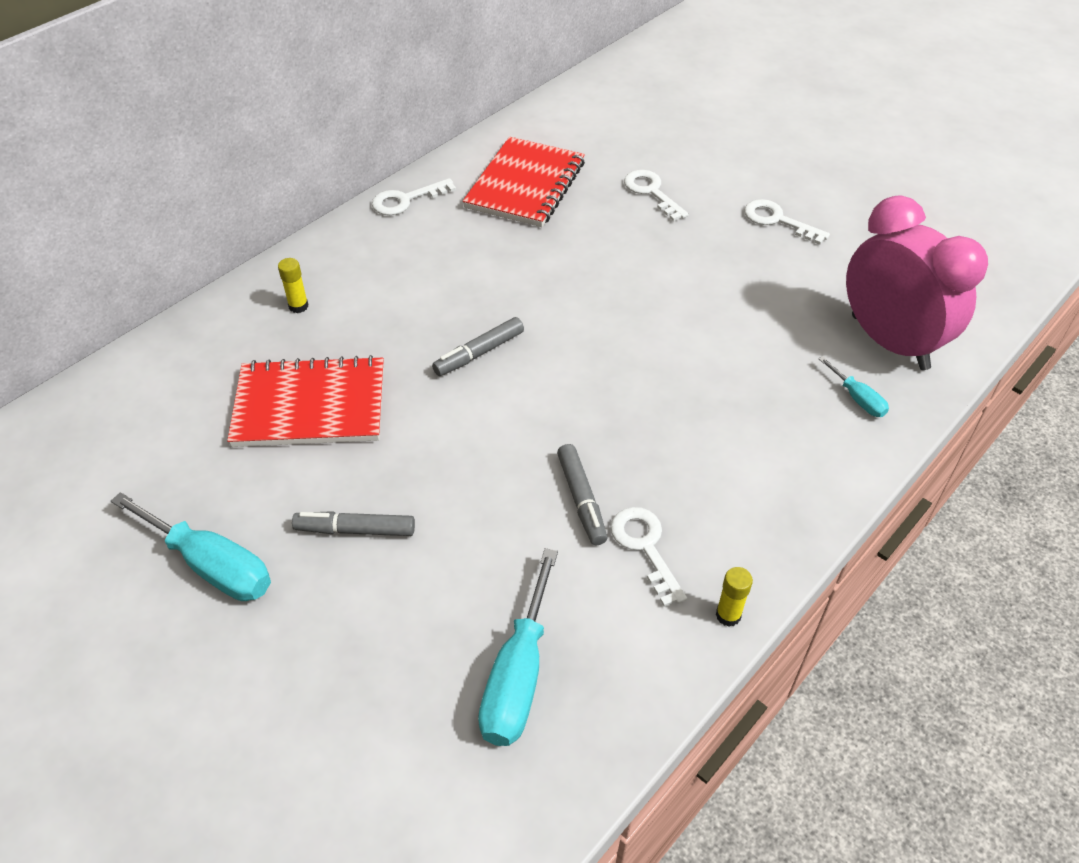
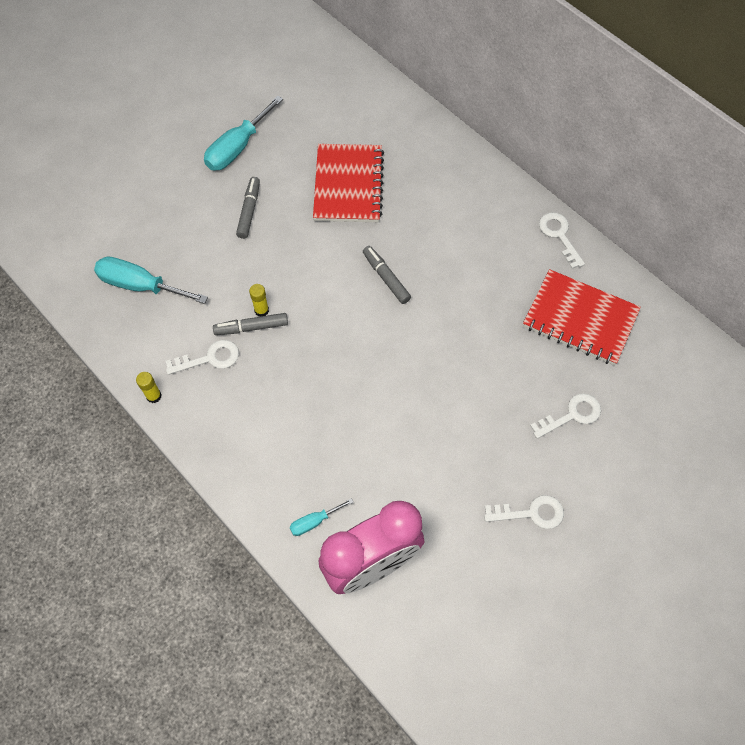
camera: 95 degrees right, 15 degrees up
yellow glue stick [278,258,308,313] -> yellow glue stick moved to [249,284,269,317]
white key [744,199,830,245] -> white key turned 45 degrees clockwise [484,495,564,529]

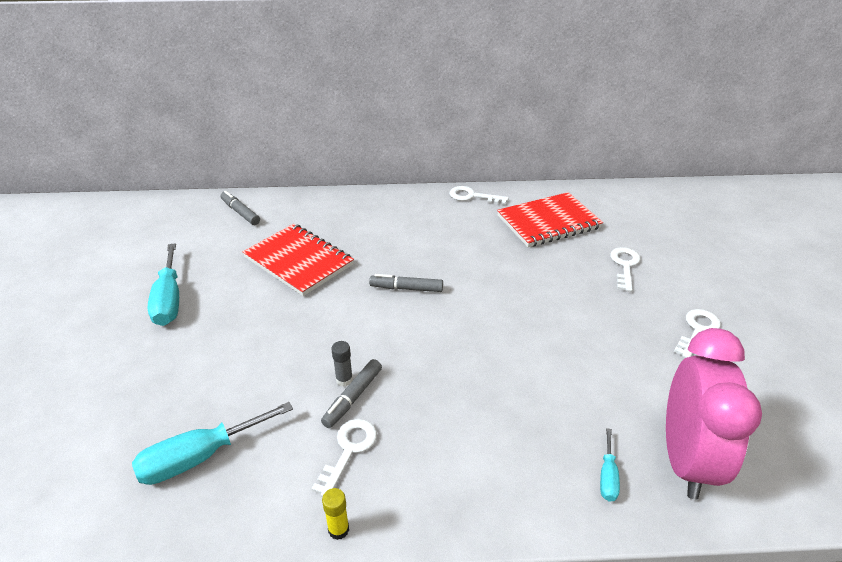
camera: 50 degrees left, 25 degrees down
grey marker [236,177,260,239] -> grey marker moved to [220,191,260,225]
yellow glue stick [249,284,269,317] -> grey glue stick [331,341,353,387]

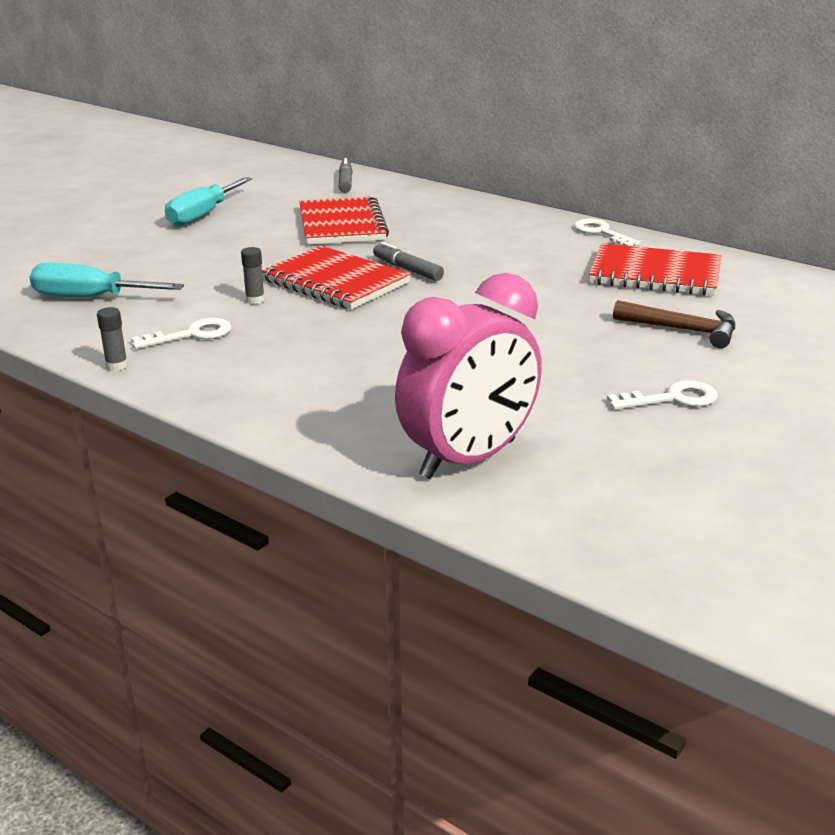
camera: 40 degrees right, 10 degrees down
grey marker [321,359,382,428] -> none
yellow glue stick [322,488,349,540] -> grey glue stick [97,307,128,371]
turquoise screwdriver [600,428,620,501] -> none
white key [610,247,641,292] -> brown hammer [613,300,735,348]
none -> red notebook [262,246,411,310]

